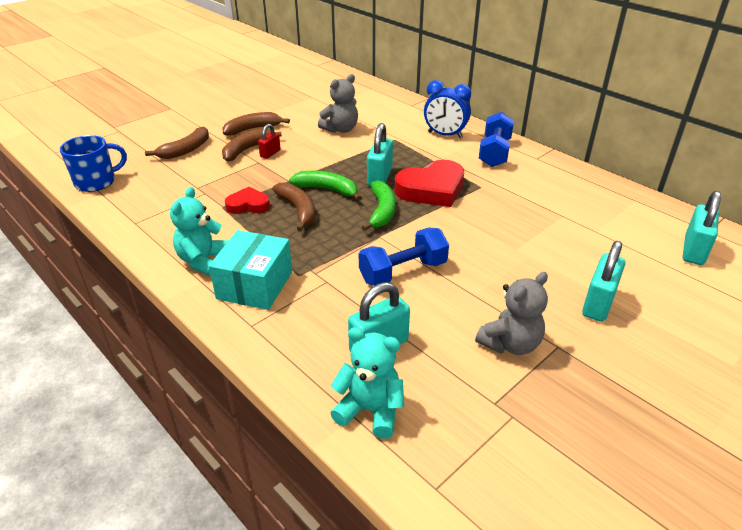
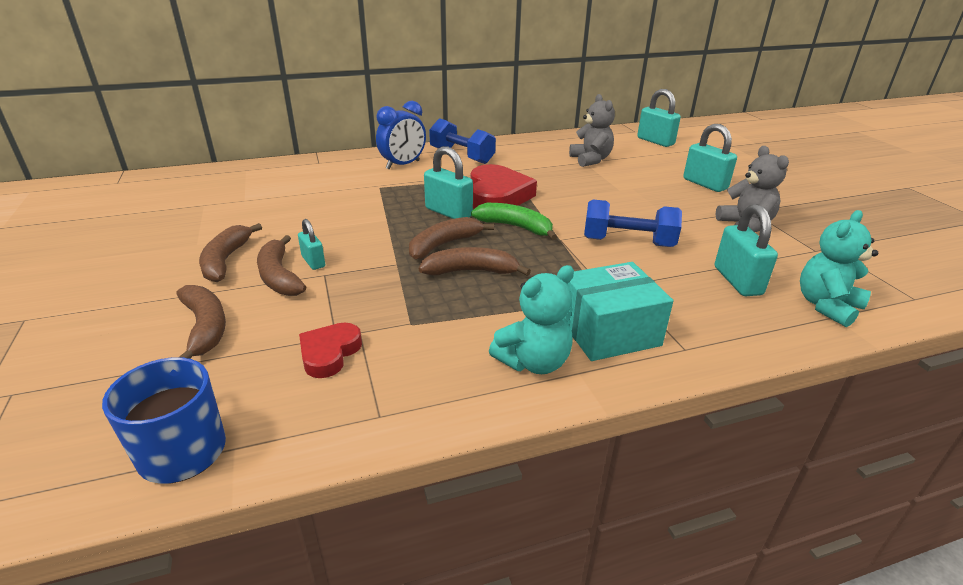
camera: 65 degrees left, 5 degrees down
turquoise teddy bear [170,187,229,276] -> turquoise teddy bear turned 75 degrees counterclockwise [489,265,574,374]
turquoise box [209,230,292,310] -> turquoise box turned 60 degrees counterclockwise [567,262,673,361]
red heart [225,187,270,214] -> red heart moved to [299,323,362,378]
red padlock [258,124,281,159] -> turquoise padlock [298,219,325,270]
green banana [289,170,361,201] -> brown banana [409,217,494,260]
grey teddy bear [318,74,358,133] -> grey teddy bear moved to [569,94,615,167]
blue dumbbell [359,228,449,286] -> blue dumbbell turned 75 degrees counterclockwise [584,199,682,247]

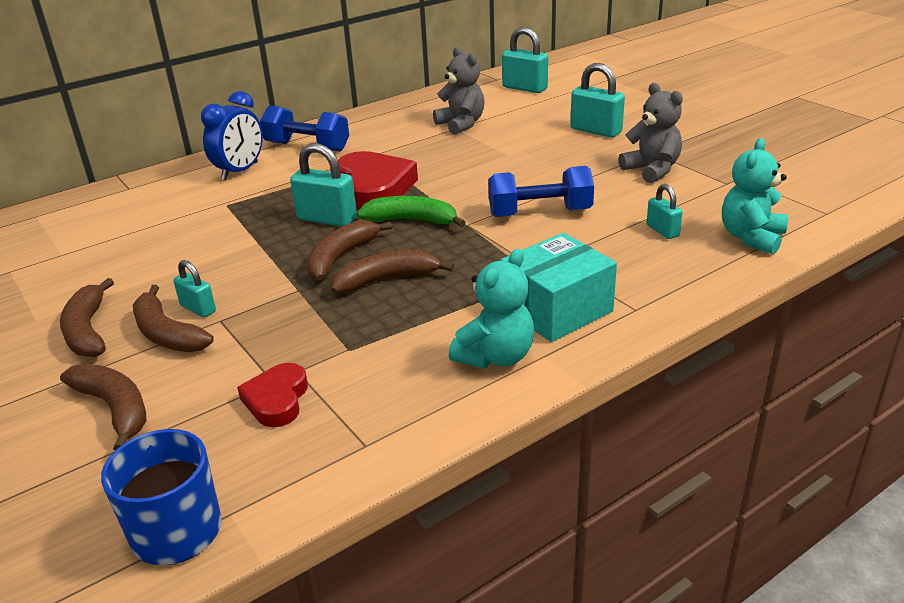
camera: 15 degrees left, 0 degrees up
turquoise padlock [715,204,778,296] -> turquoise padlock [647,184,683,239], size x0.59

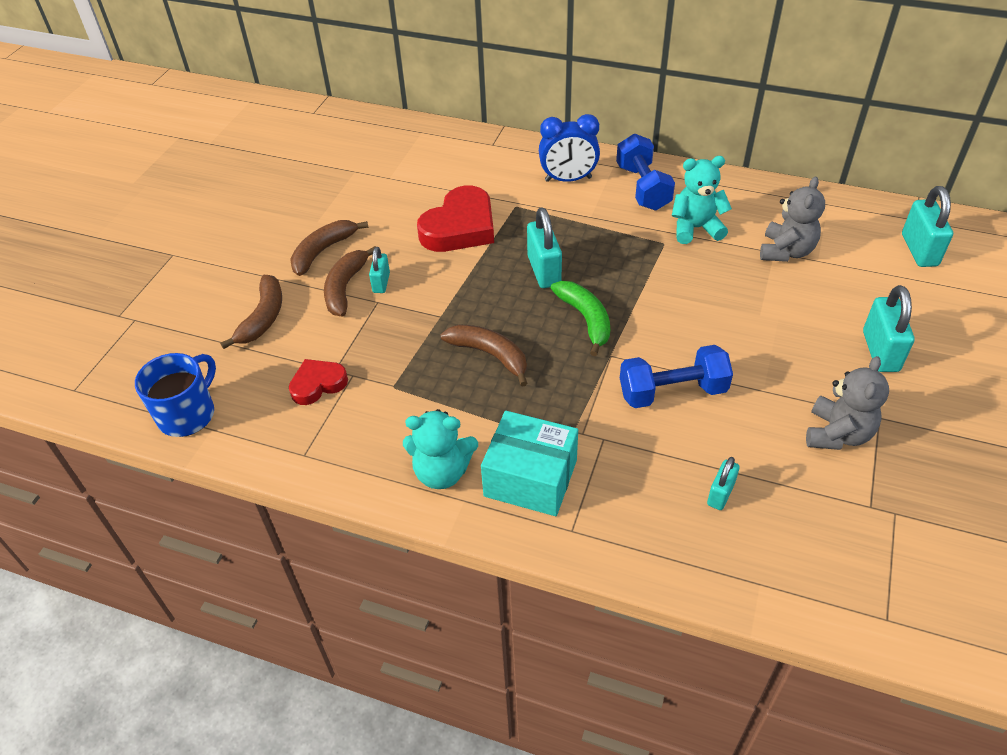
camera: 55 degrees right, 15 degrees up
brown banana [306,220,392,281] -> none
red heart [338,151,418,210] -> red heart moved to [417,185,494,252]
blue dumbbell [488,166,594,217] -> blue dumbbell turned 60 degrees counterclockwise [620,345,733,408]
turquoise teddy bear [722,138,788,254] -> turquoise teddy bear moved to [672,156,732,244]

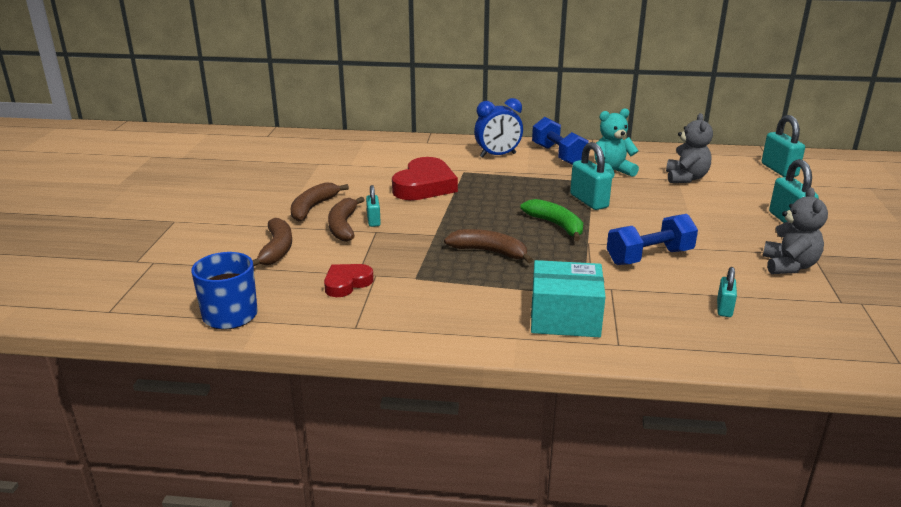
camera: 15 degrees left, 20 degrees down
turquoise teddy bear [403,409,478,489] -> none
turquoise padlock [527,208,562,288] -> turquoise padlock moved to [570,142,612,210]

